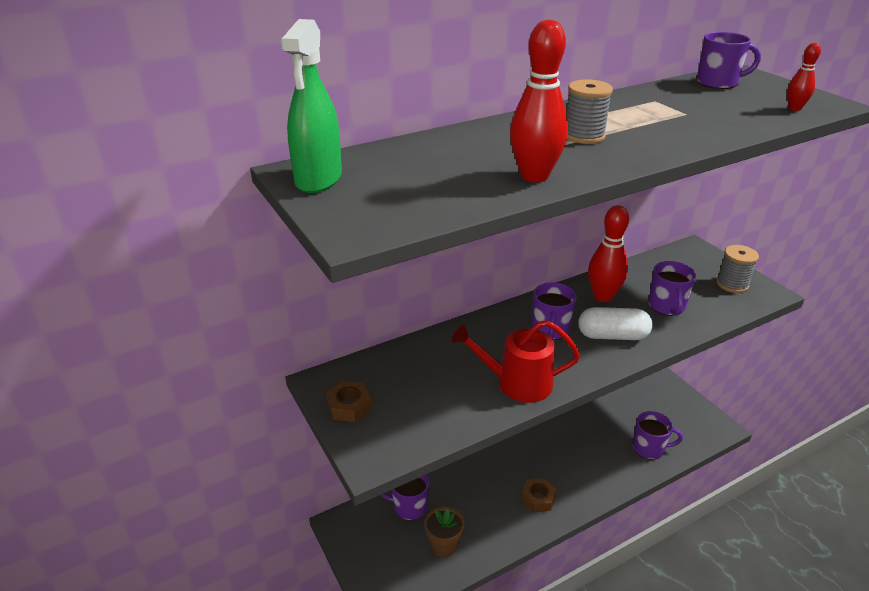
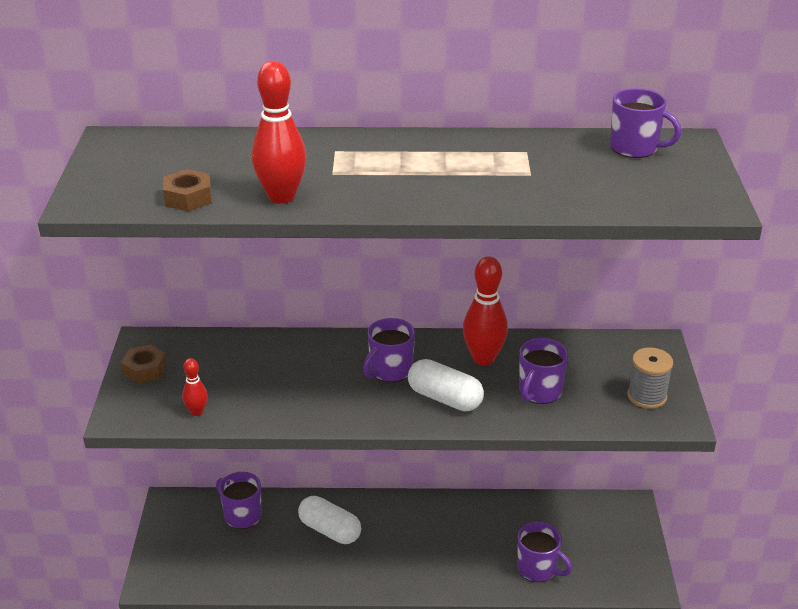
camera: 30 degrees right, 0 degrees up
green spray bottle [280,19,342,193] -> none
brown flower pot [425,506,465,557] -> none
red watering can [452,320,580,403] -> none
brown nut [521,478,557,513] -> brown nut moved to [163,169,211,211]
grey spool [566,79,613,144] -> none
red bowling pin [787,43,821,111] -> red bowling pin moved to [182,358,208,416]
none -> white capsule [298,496,361,544]

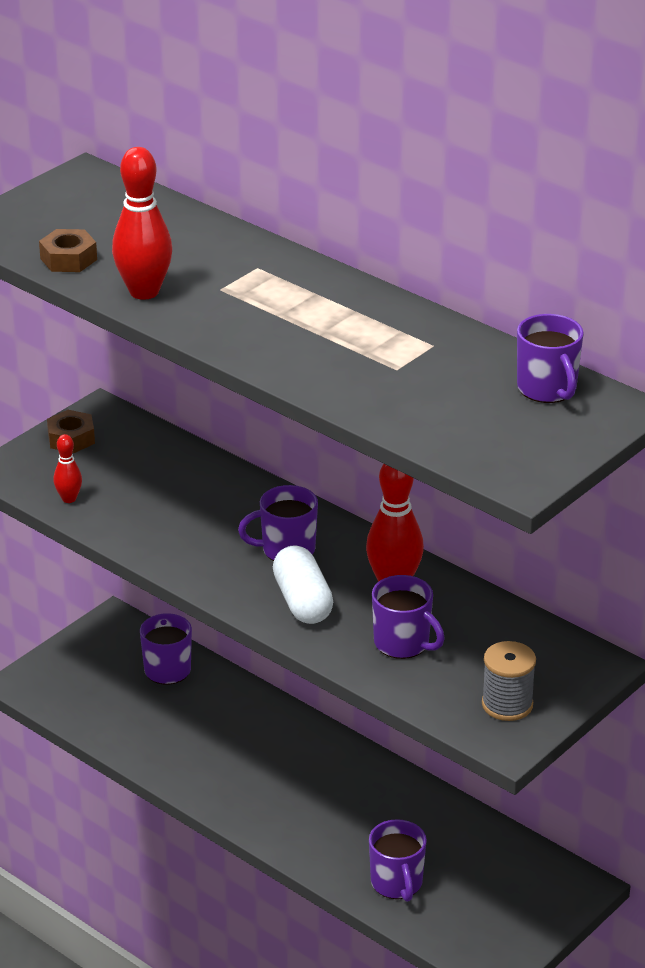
camera: 40 degrees right, 0 degrees up
white capsule [298,496,361,544] -> none
purple mug [519,338,569,404] -> purple mug turned 120 degrees counterclockwise [372,575,445,659]

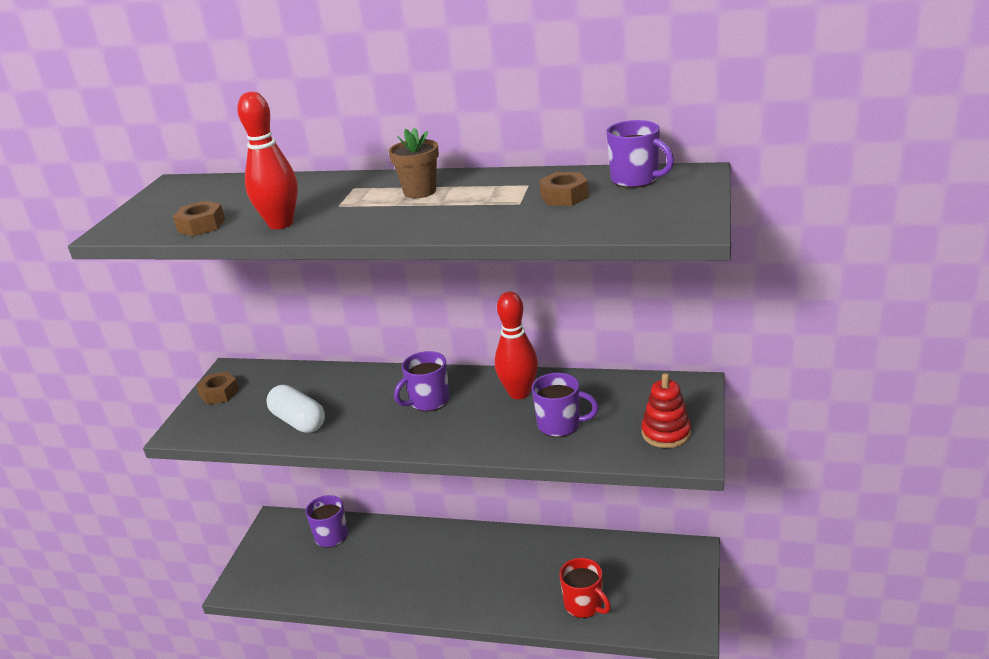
camera: 25 degrees left, 5 degrees down
red bowling pin [53,434,82,503] -> none
white capsule [273,545,333,624] -> white capsule moved to [266,385,325,433]
purple mug [369,819,427,902] -> red mug [559,558,611,618]
grey spool [482,641,536,721] -> red stacking toy [641,373,691,448]
none -> brown flower pot [388,127,439,198]
none -> brown nut [539,172,589,206]

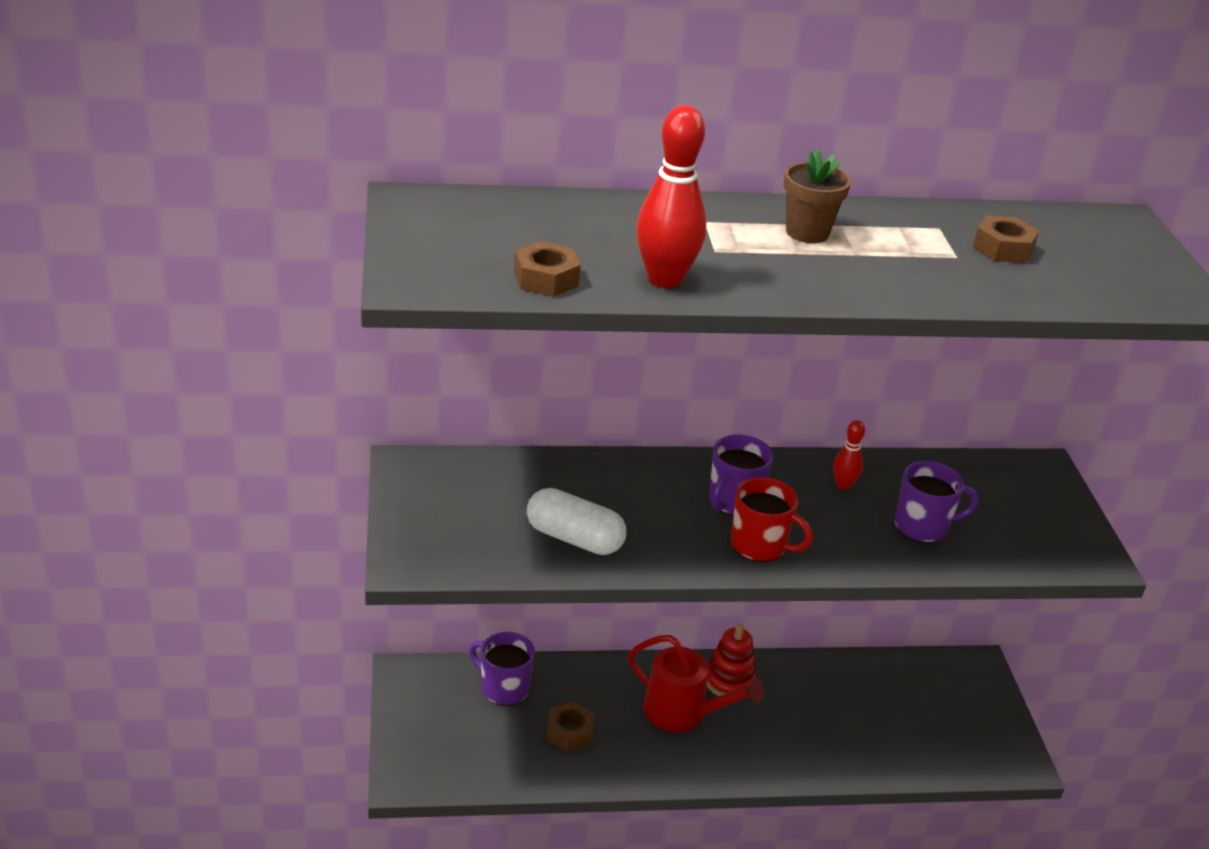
camera: 25 degrees left, 5 degrees up
brown nut [196,371,239,405] -> brown nut moved to [547,701,594,752]
red bowling pin [495,291,538,399] -> red bowling pin [833,420,865,490], size x0.53
red mug [559,558,611,618] -> red mug moved to [731,477,813,562]
purple mug [606,120,674,188] -> none
red stacking toy [641,373,691,448] -> red stacking toy moved to [707,624,757,696]
none -> red watering can [628,635,764,732]

